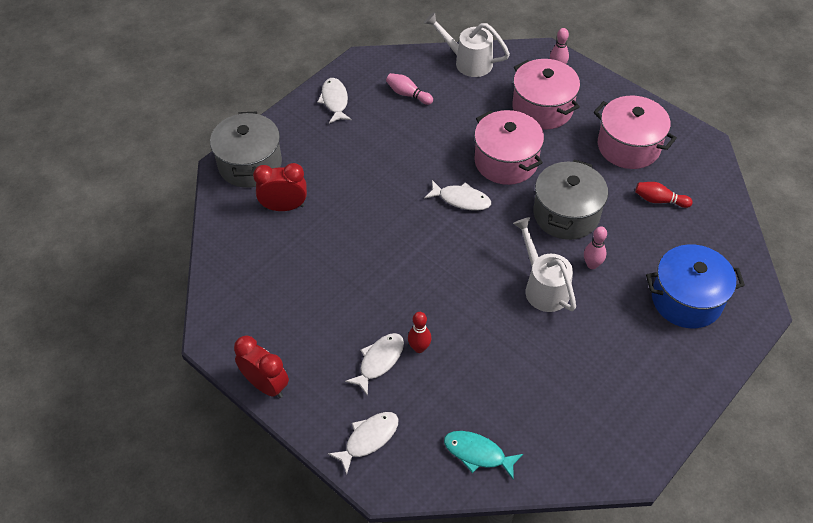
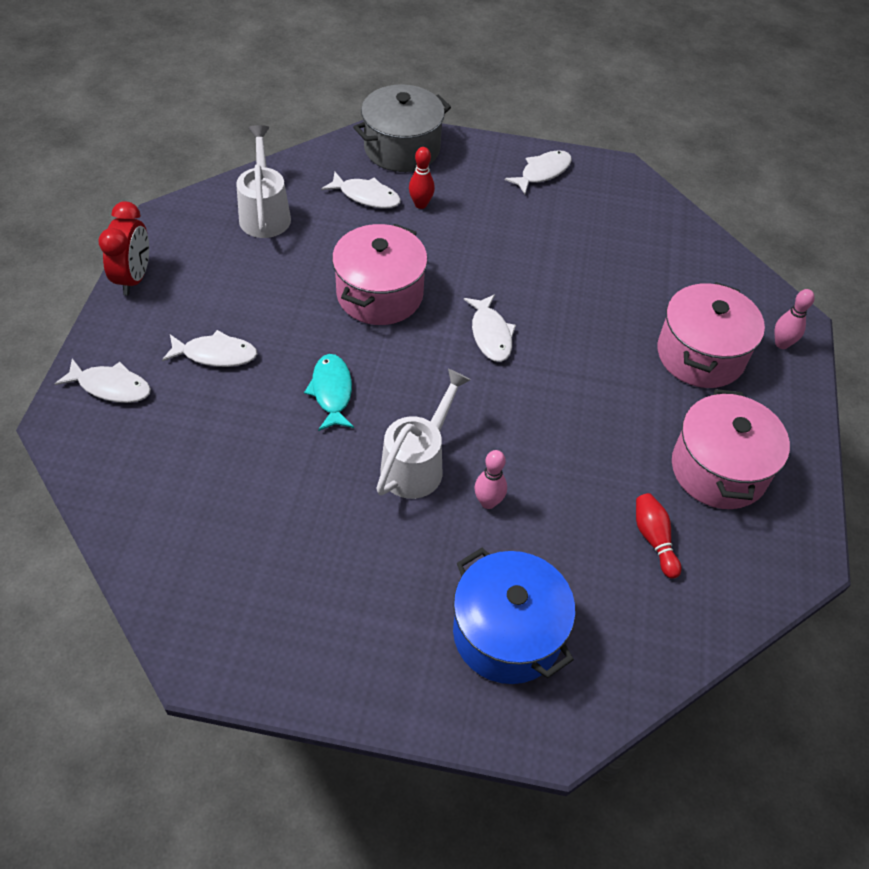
camera: 55 degrees right, 0 degrees up
red clock [253,163,307,211] -> white fish [321,172,401,208]
pink bowling pin [386,73,433,105] -> none
red bowling pin [408,312,431,353] -> red bowling pin moved to [409,147,435,209]
white watering can [424,12,510,77] -> white watering can moved to [236,125,291,238]
turquoise fish [444,431,523,479] -> turquoise fish moved to [304,354,354,431]
pink pot [474,110,544,185] -> pink pot moved to [332,224,428,325]
grey pot [533,160,608,240] -> none

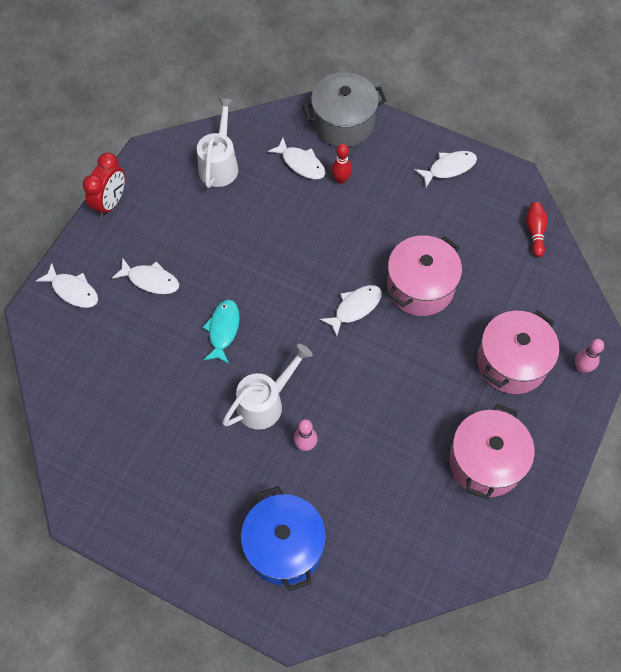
camera: 20 degrees right, 10 degrees up
pink pot [332,224,428,325] -> pink pot moved to [387,235,462,316]
white fish [464,294,516,362] -> white fish turned 135 degrees counterclockwise [320,285,382,337]
red bowling pin [636,493,681,579] -> red bowling pin moved to [526,202,548,257]

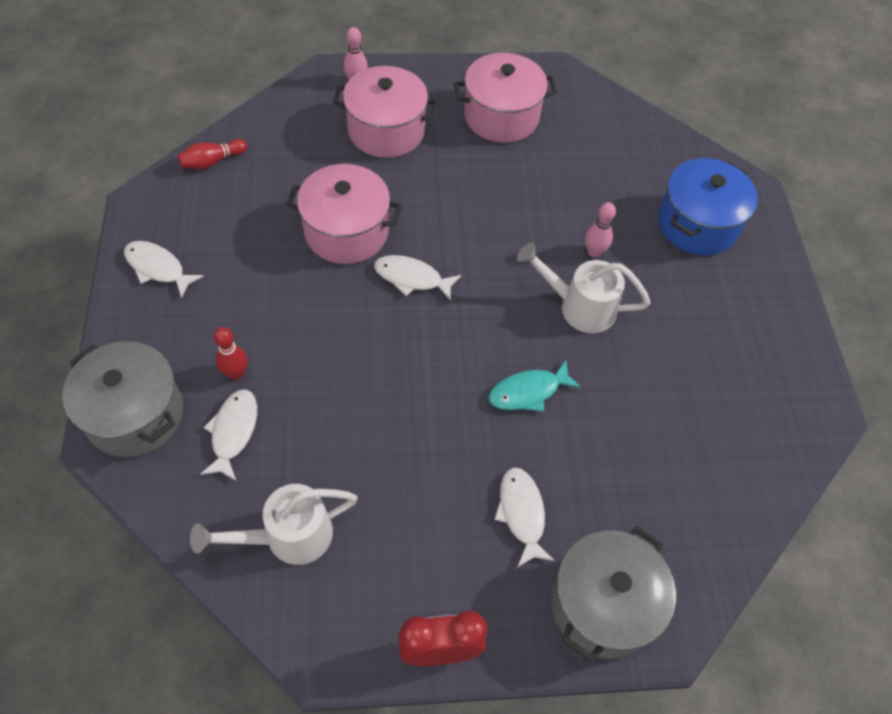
camera: 125 degrees left, 5 degrees down
white fish [36,263,98,308] -> grey pot [551,526,676,662]

